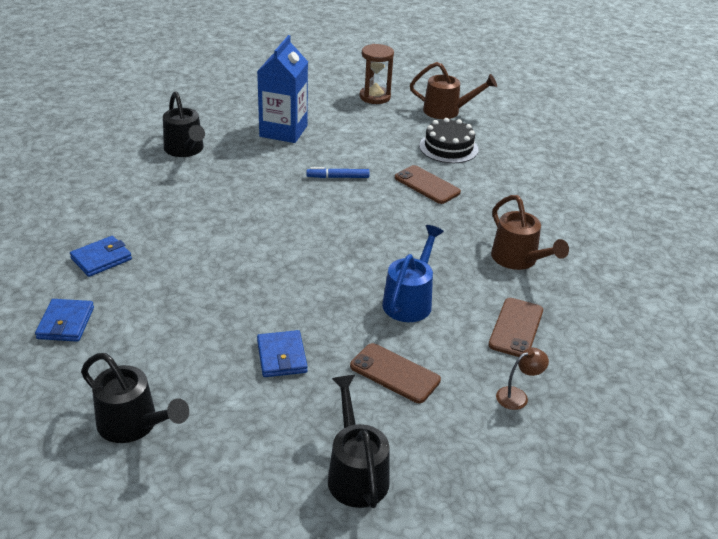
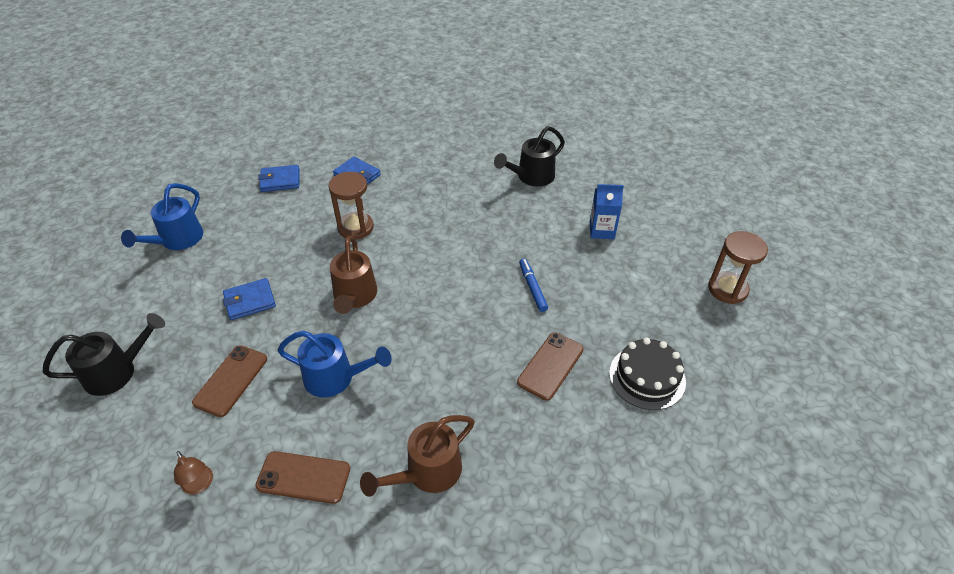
camera: 80 degrees right, 10 degrees up
black watering can [81,353,189,443] -> blue watering can [121,183,203,250]
blue carton [257,35,308,143] -> blue carton [590,184,624,239], size x0.59
brown watering can [410,62,497,119] -> brown watering can moved to [330,236,377,314]
none -> brown hourglass [328,172,374,240]

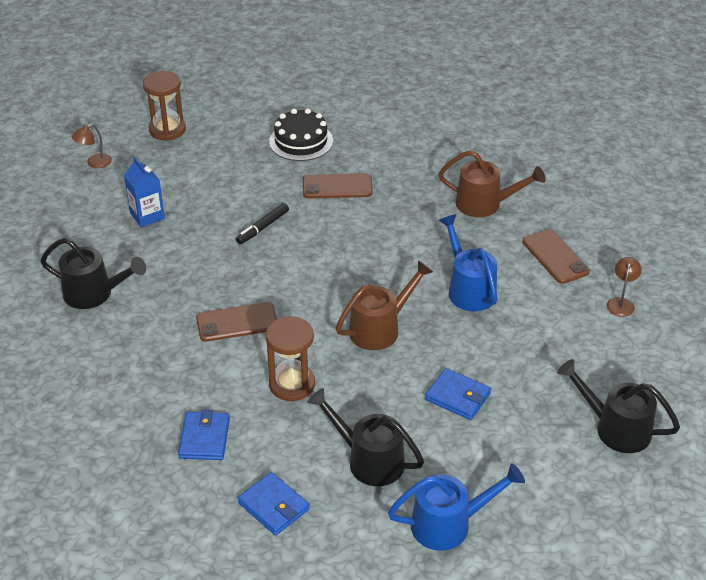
camera: 125 degrees left, 5 degrees down
brown phone [192,345,267,417] -> brown phone moved to [196,302,277,342]
blue marker [519,258,548,312] -> black marker [236,203,289,244]
none -> brown lamp [72,124,112,168]
none -> black watering can [307,388,424,486]

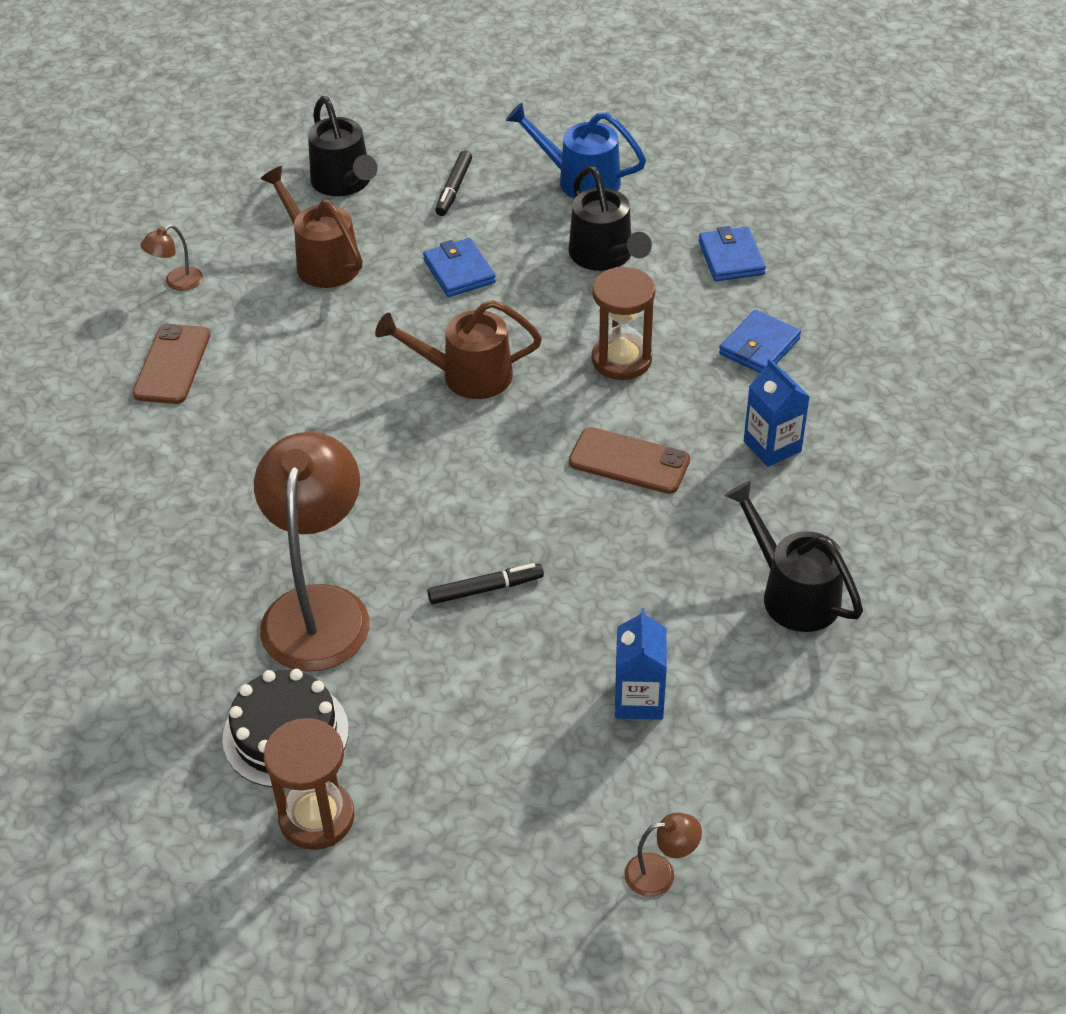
camera: 145 degrees left, 5 degrees up
brown hourglass [142,71,186,141] -> brown hourglass moved to [264,718,355,850]
brown phone [303,173,373,199] -> brown lamp [254,432,370,672]
brown watering can [438,150,546,217] -> brown watering can moved to [260,166,363,288]
blue watering can [439,214,498,311] -> none
none -> black marker [436,150,472,216]
none -> blue carton [744,358,810,467]

